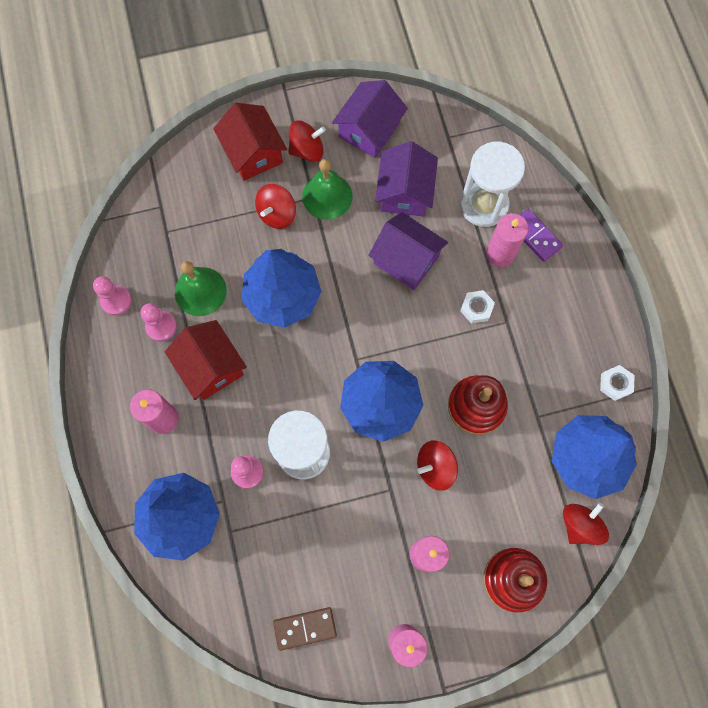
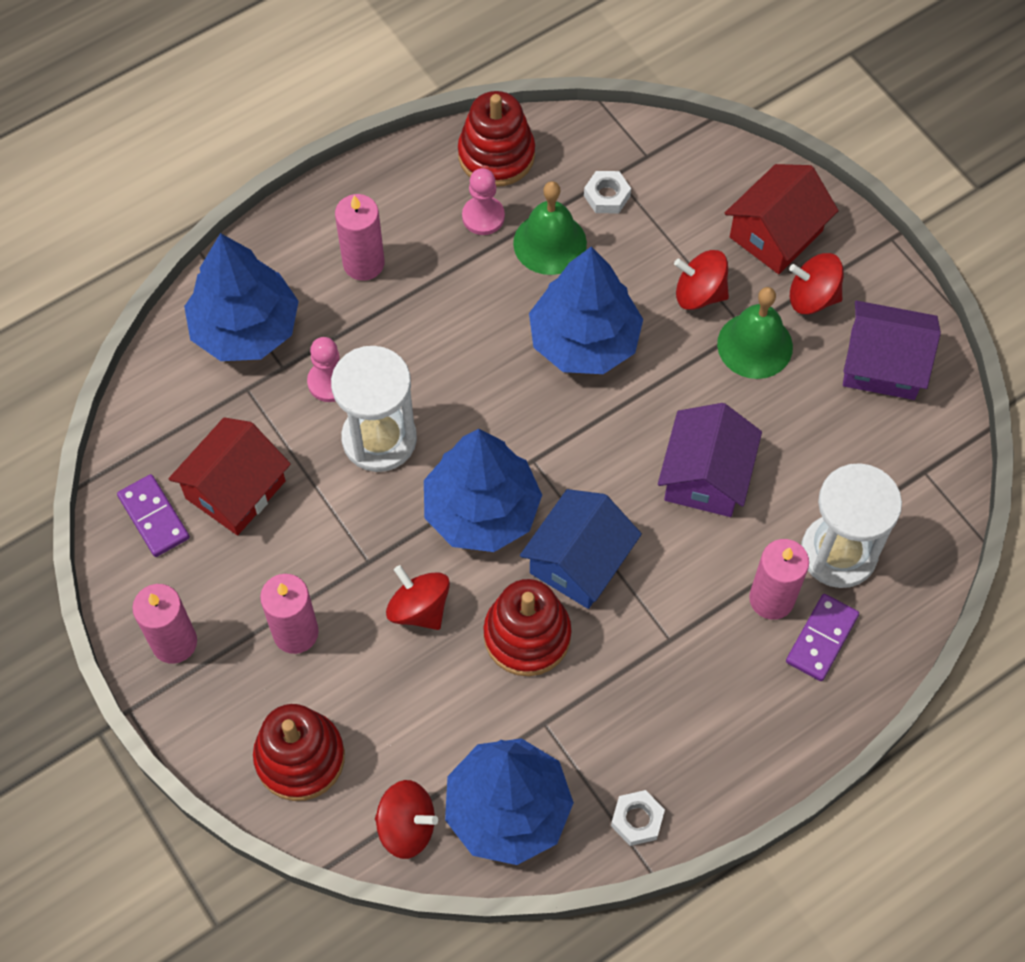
camera: 70 degrees right, 10 degrees down
pink pawn [93,276,132,316] -> red stacking toy [458,91,535,187]
red house [165,320,247,400] -> red house moved to [168,417,291,535]
brown domino [273,607,337,651] -> purple domino [117,474,190,557]
red spinning top [288,120,326,162] -> red spinning top turned 135 degrees clockwise [789,253,844,314]
purple house [375,141,438,216] -> none
white nut [460,290,495,324] -> white nut moved to [584,171,631,213]
none -> blue house [520,489,642,609]

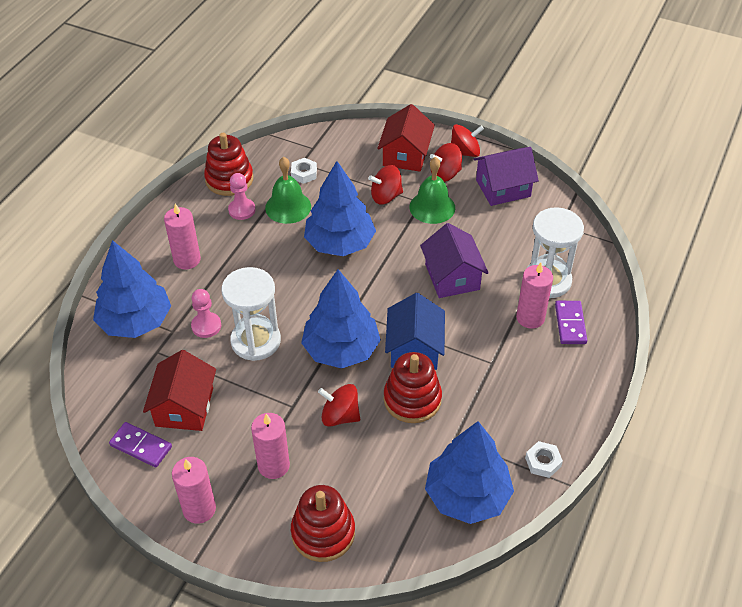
camera: 30 degrees left, 15 degrees down
red spinning top [375,780,438,859] -> red spinning top moved to [451,124,484,157]

